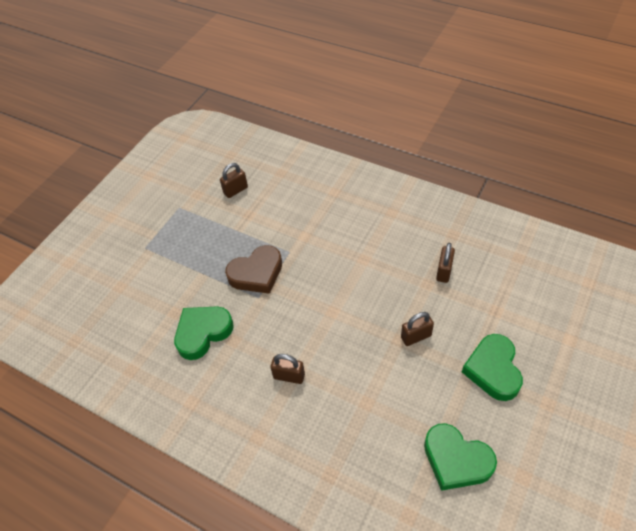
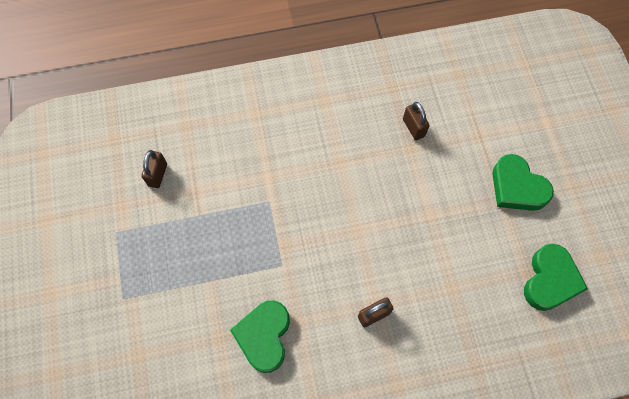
camera: 45 degrees left, 15 degrees up
brown heart [225,245,282,294] -> none
brown padlock [401,312,434,346] -> none
green heart [424,423,497,491] -> green heart turned 60 degrees counterclockwise [524,244,588,311]

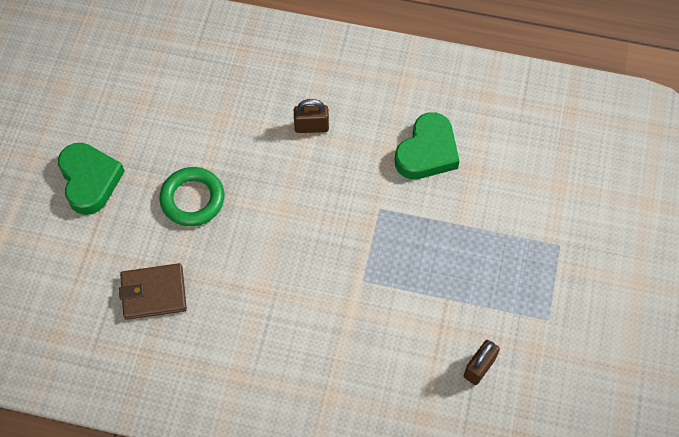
camera: 155 degrees left, 5 degrees down
brown padlock [403,102,430,140] -> brown wallet [119,263,187,320]
green heart [524,244,588,311] -> none
none -> green ring [159,167,224,226]

